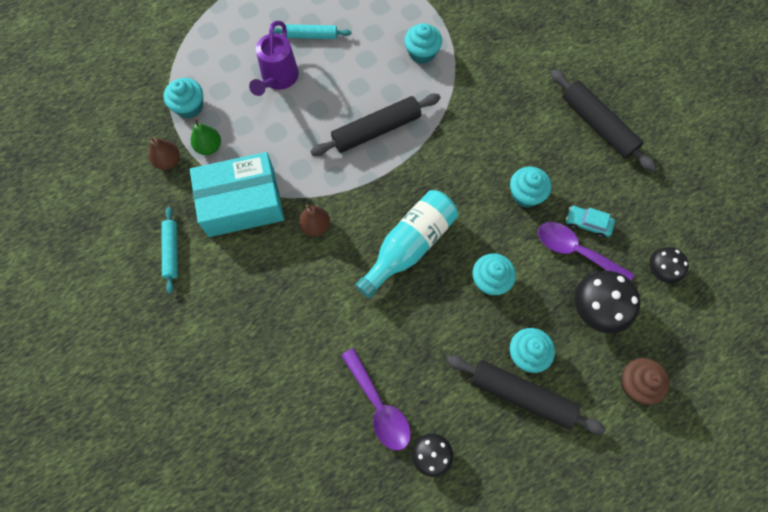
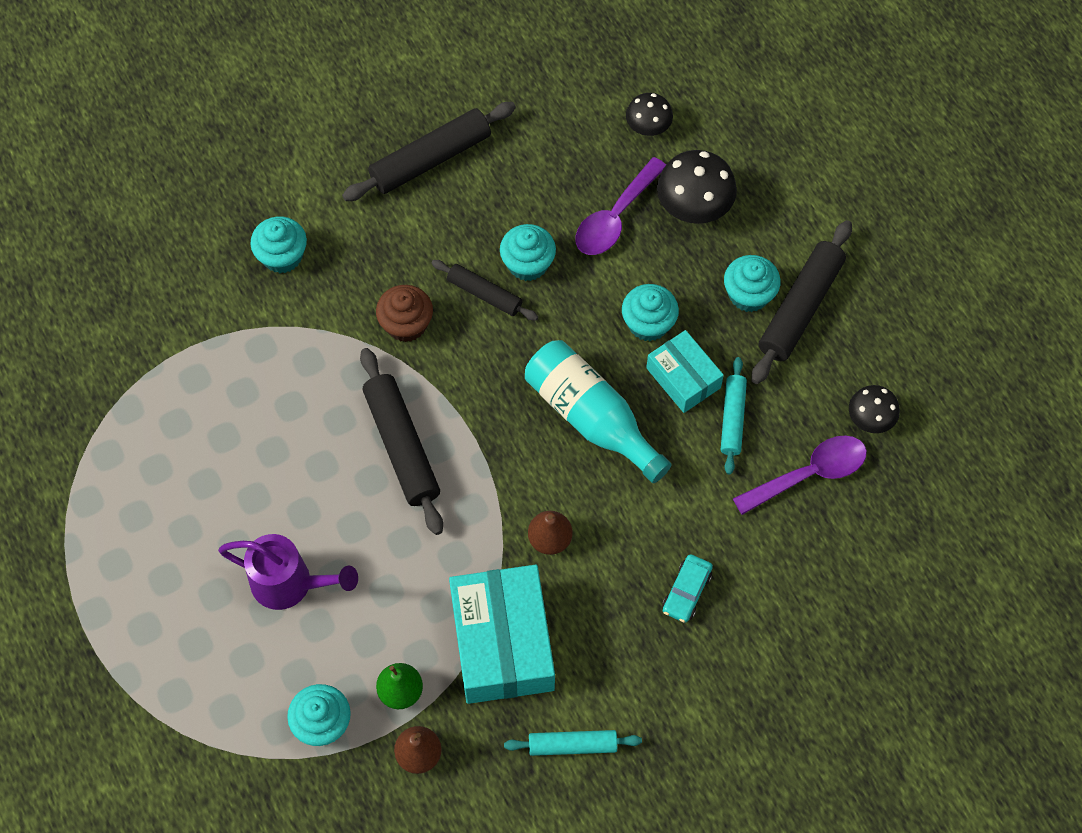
camera: 85 degrees left, 5 degrees down
turquoise rolling pin [274,24,351,39] -> turquoise rolling pin moved to [721,357,747,475]
turquoise cupcake [404,23,442,64] -> turquoise cupcake moved to [250,216,307,273]
turquoise car [566,206,615,238] -> turquoise car moved to [662,554,713,623]
brown cupcake [621,358,670,405] -> brown cupcake moved to [376,285,433,342]
none -> black rolling pin [432,260,538,321]
none -> turquoise box [646,330,724,413]

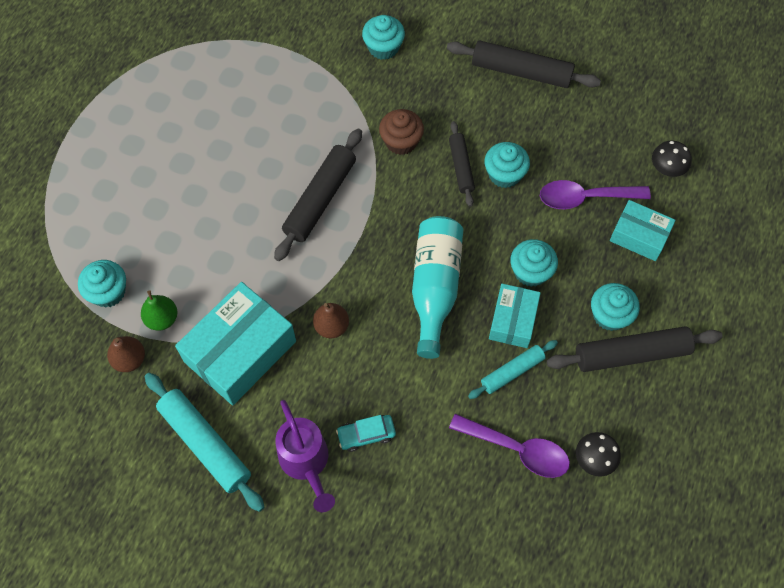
camera: 50 degrees right, 0 degrees up
purple watering can [218,534,358,610] -> purple watering can moved to [275,400,335,512]
turquoise rolling pin [504,730,642,756] -> turquoise rolling pin [145,373,265,512], size x1.67
black mushroom [657,150,737,224] -> turquoise box [610,200,676,261]

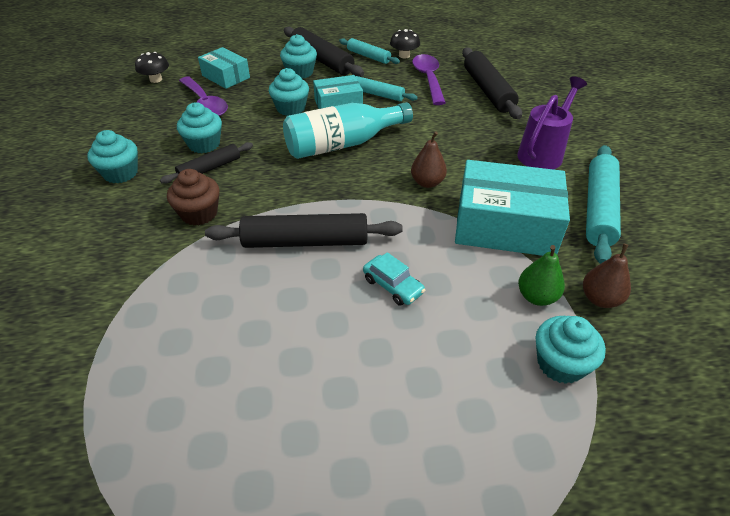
camera: 120 degrees left, 20 degrees down
turquoise car [336,415,396,452] -> turquoise car moved to [363,252,425,306]
turquoise cupcake [362,15,405,60] -> turquoise cupcake moved to [87,130,138,184]
black rolling pin [447,40,601,88] -> black rolling pin moved to [462,47,522,119]
turquoise box [610,200,676,261] -> turquoise box turned 45 degrees counterclockwise [198,47,250,89]
none -> turquoise rolling pin [339,38,400,64]

